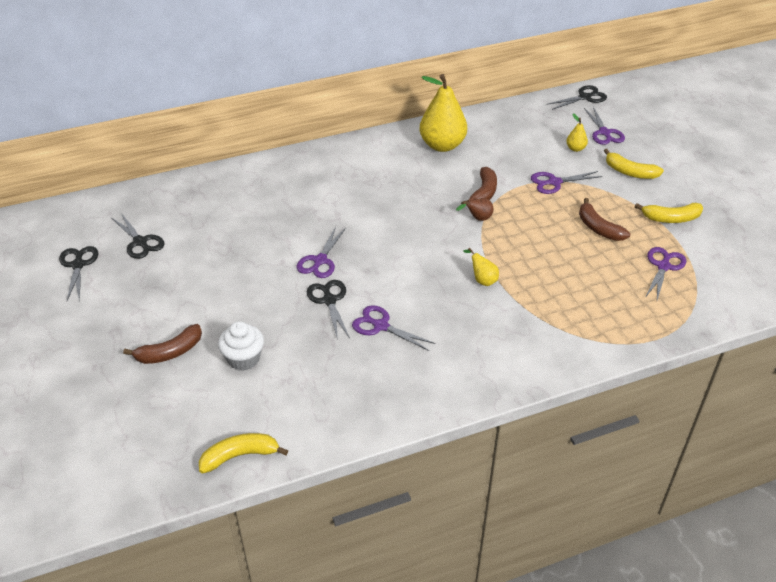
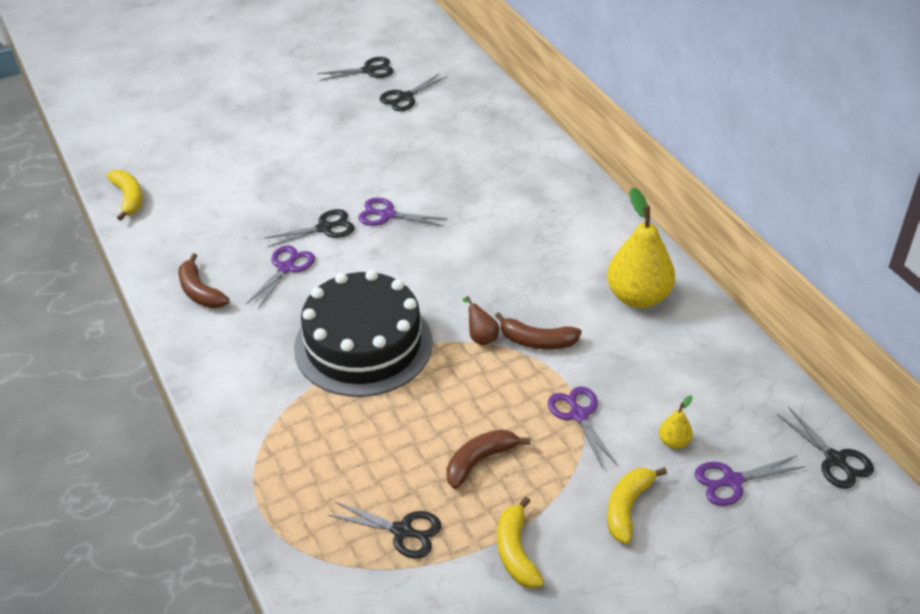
camera: 85 degrees right, 0 degrees up
brown banana [123,324,202,364] -> brown banana moved to [178,253,230,308]
white cupcake [218,321,264,371] -> none
yellow pear [463,248,499,286] -> black cake [294,270,433,397]
purple scissors [645,247,686,300] -> black scissors [328,501,441,559]

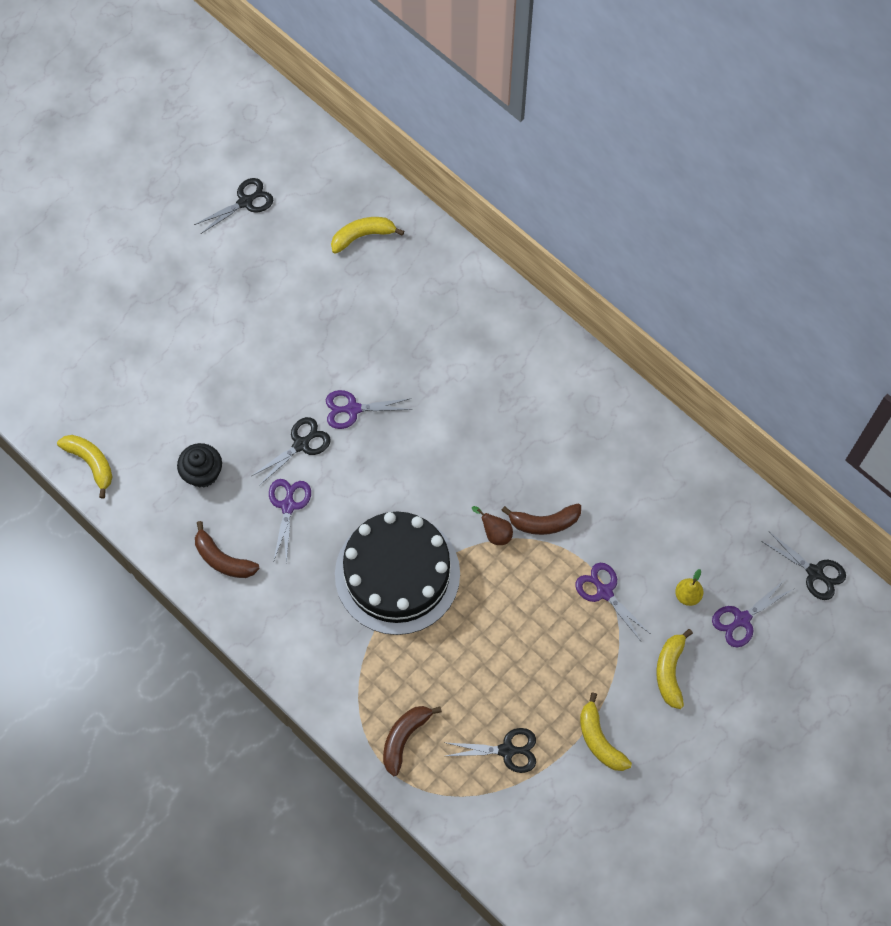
camera: 20 degrees left, 25 degrees up
black scissors [379,73,446,111] -> none
brown banana [447,429,531,489] -> brown banana moved to [383,706,442,776]
yellow pear [607,187,675,308] -> none
none -> black cupcake [177,443,222,488]
none -> yellow banana [331,217,404,254]

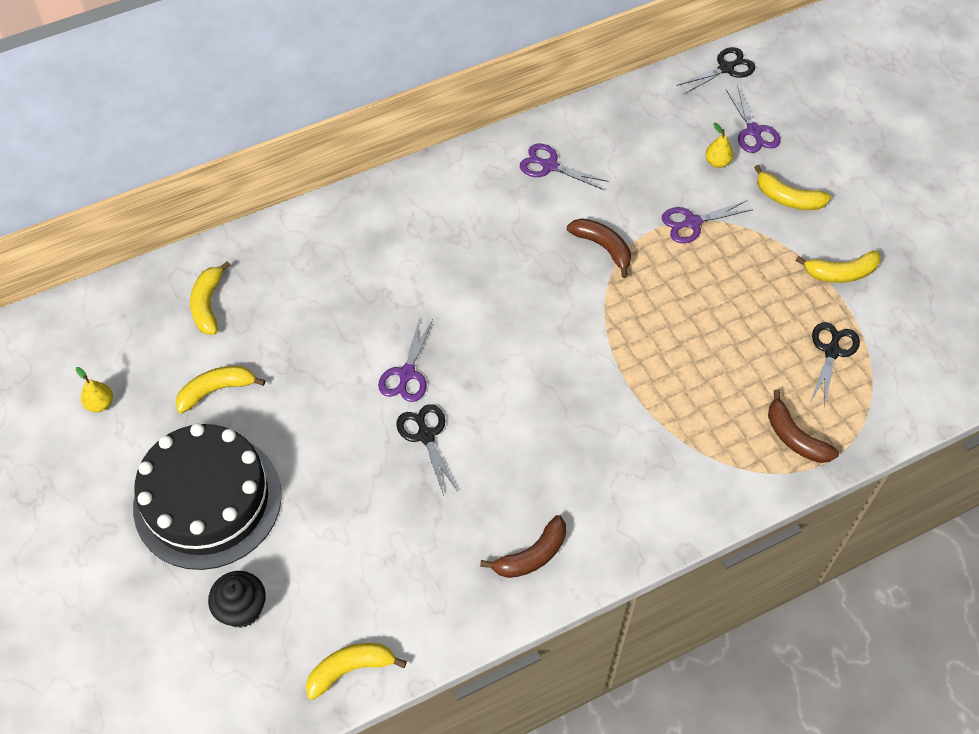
camera: 70 degrees left, 10 degrees down
black cupcake [177,443,222,488] -> black cupcake moved to [208,571,266,628]
black scissors [194,178,273,234] -> yellow pear [76,367,113,412]
purple scissors [269,479,311,563] -> purple scissors moved to [520,144,609,190]
black cake [335,512,460,635] -> black cake moved to [133,423,282,570]
brown pear [472,506,513,545] -> none
brown banana [501,504,581,535] -> brown banana turned 60 degrees counterclockwise [567,218,631,278]
none -> yellow banana [175,366,266,413]

